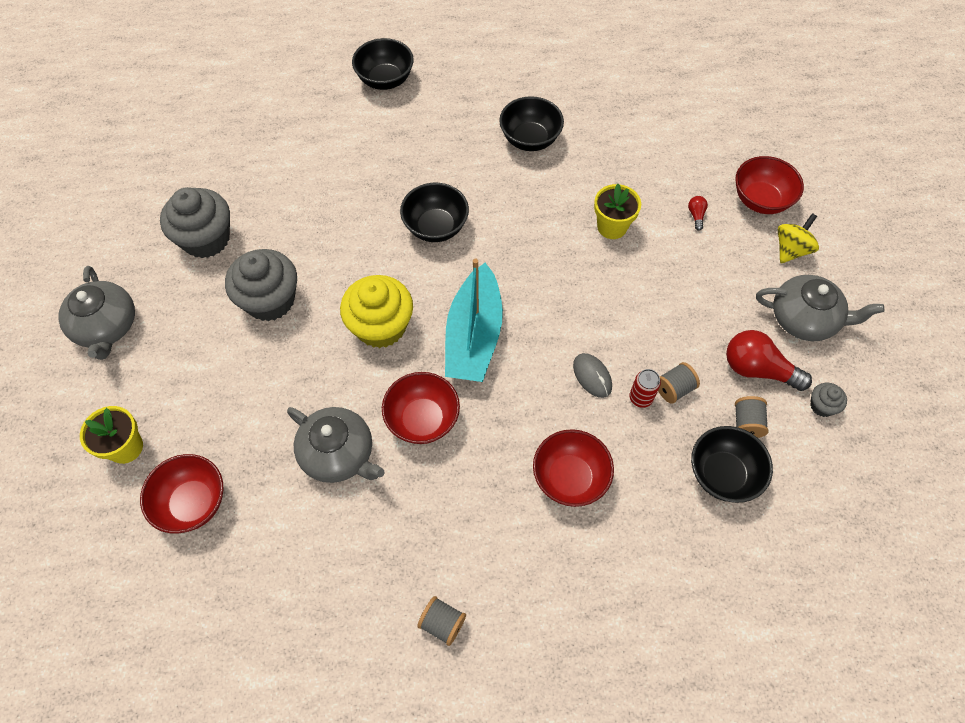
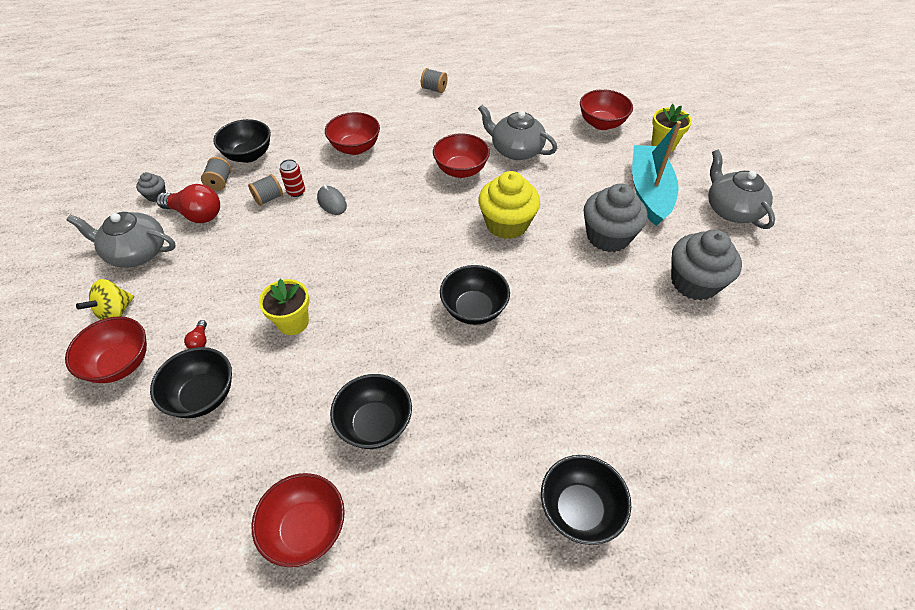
camera: 175 degrees right, 10 degrees down
turquoise boat [445,259,503,382] -> turquoise boat moved to [632,121,681,226]
none -> black bowl [150,347,232,418]
none -> red bowl [251,473,345,567]

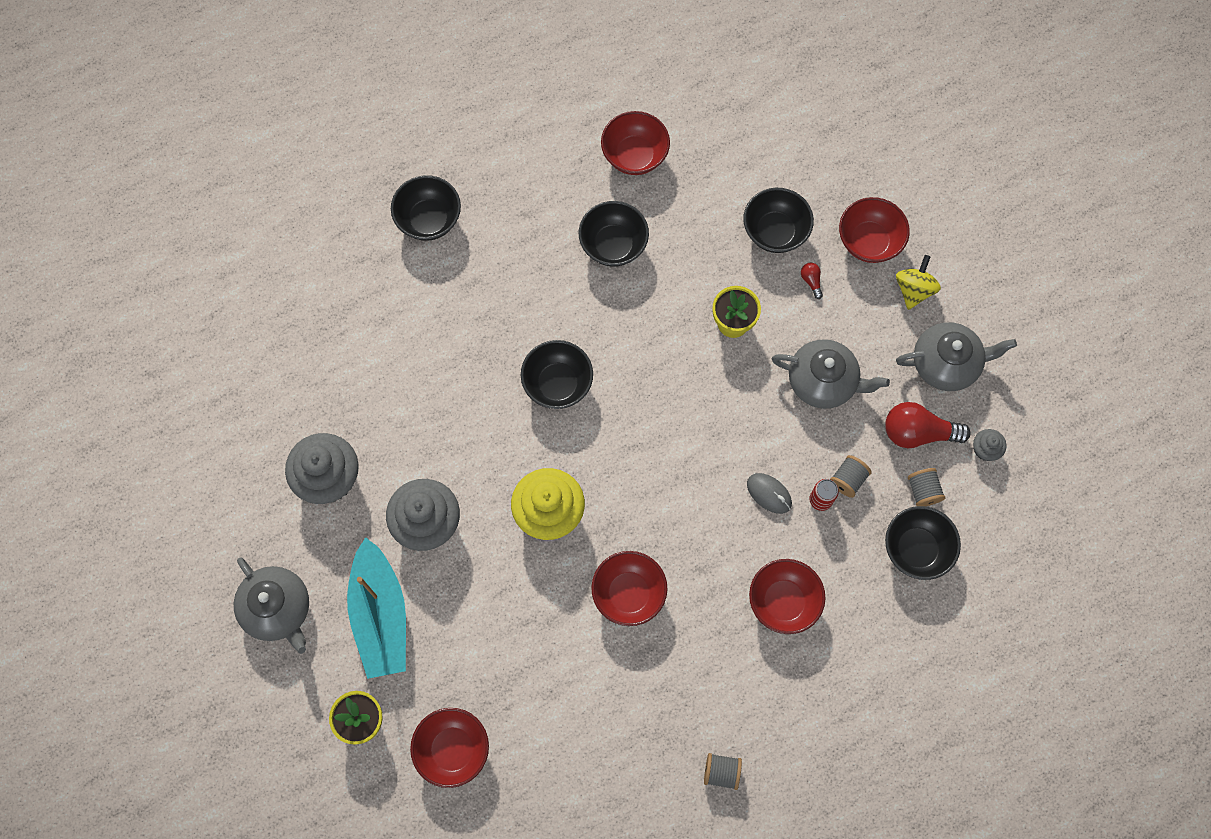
camera: 165 degrees right, 20 degrees up
grey teapot [478,105,557,160] -> grey teapot moved to [772,339,890,409]

